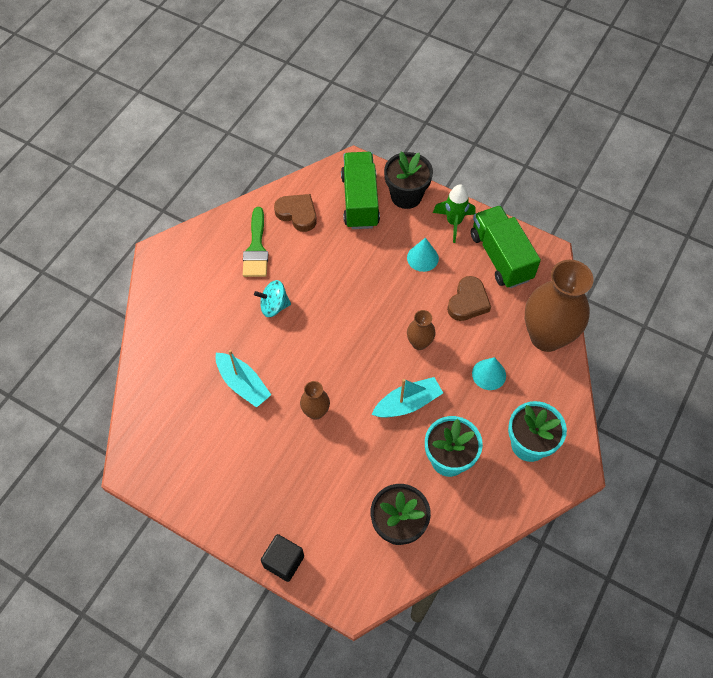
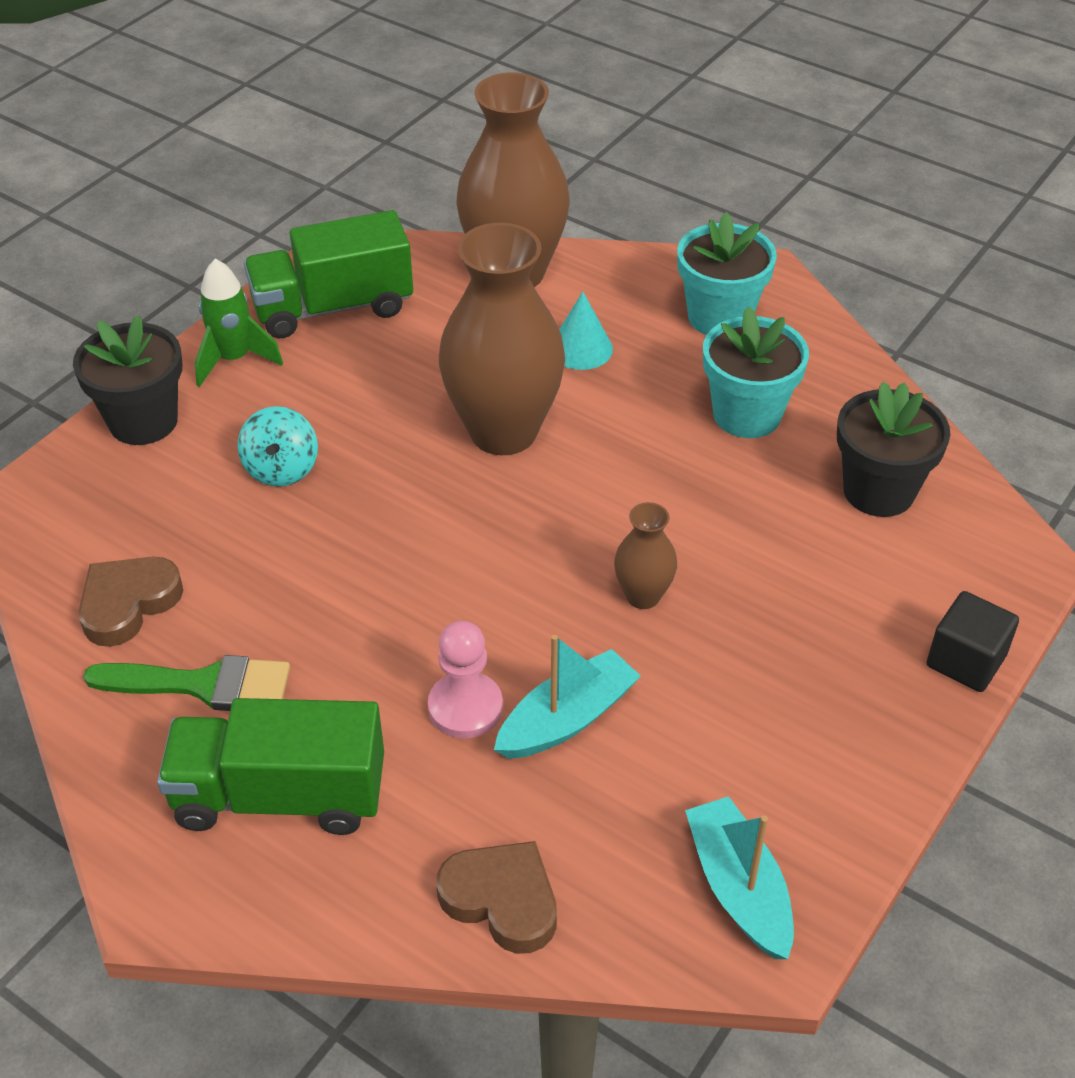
camera: 85 degrees left, 15 degrees down
turquoise spinning top [254,280,291,317] -> turquoise spinning top moved to [237,406,318,487]
green truck [341,152,380,229] -> green truck moved to [157,698,384,835]
turquoise boat [371,377,443,418] -> turquoise boat moved to [685,796,794,959]
turquoise cone [407,238,439,272] -> none
brown vase [407,310,435,350] -> brown vase [439,223,565,455], size x2.16
brown heart [447,276,491,321] -> brown heart moved to [436,841,557,954]
none -> pink pawn [428,621,503,738]

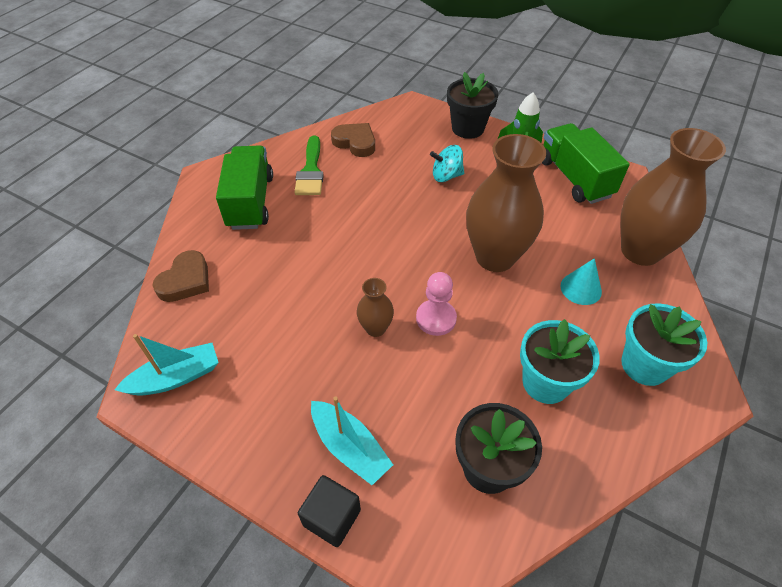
camera: 85 degrees right, 5 degrees up
pink pawn [428,621,503,738] -> pink pawn moved to [416,272,457,336]
turquoise boat [494,635,641,759] -> turquoise boat moved to [311,397,393,485]

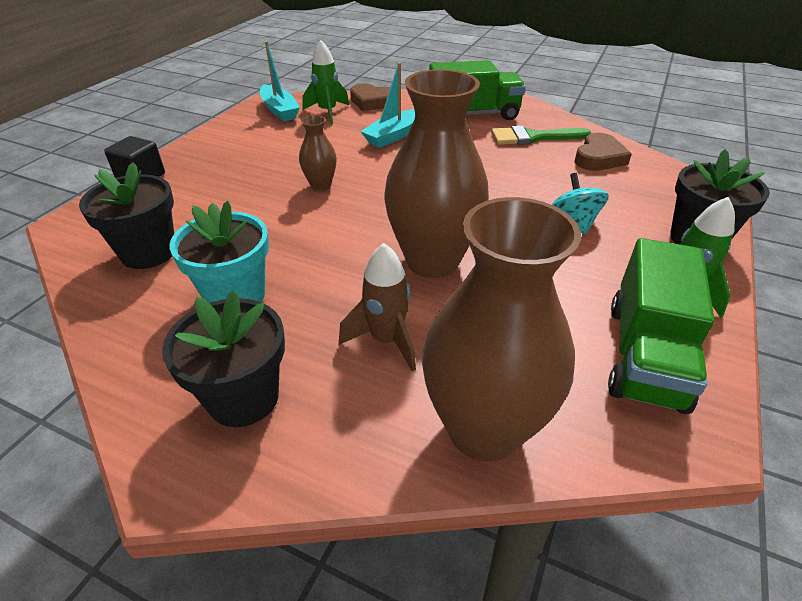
camera: 85 degrees right, 10 degrees down
turquoise boat [311,397,393,485] -> turquoise boat moved to [360,62,415,148]
pink pawn [416,272,457,336] -> none
green truck [542,123,630,204] -> green truck turned 135 degrees clockwise [608,238,715,414]
turquoise cone [560,258,602,305] -> brown rocket [339,243,416,372]
turquoise flower pot [621,303,707,386] -> black flower pot [162,290,285,427]
none -> green rocket [303,40,349,124]

